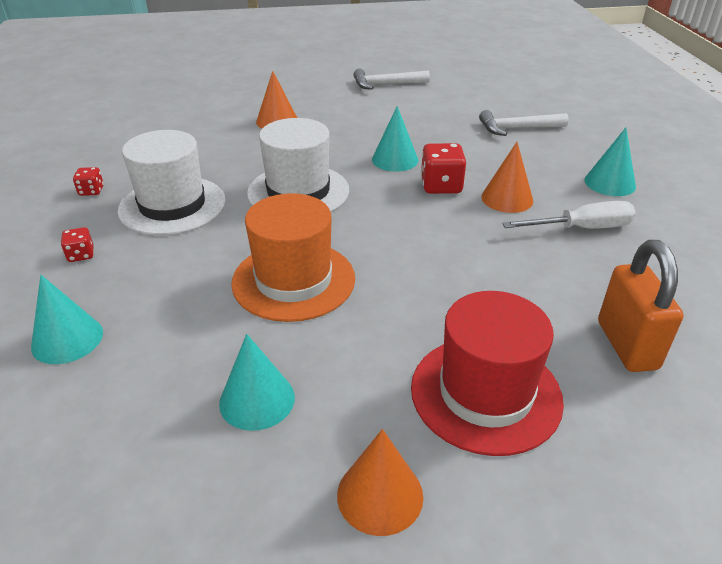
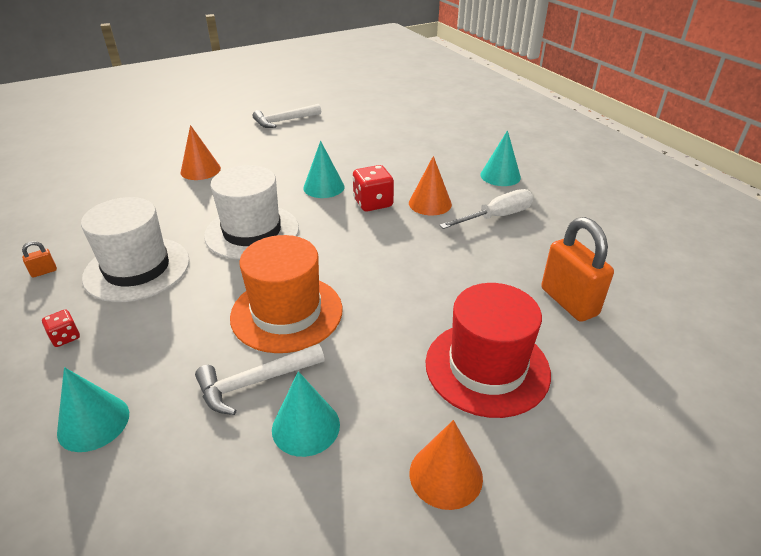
camera: 20 degrees left, 0 degrees up
red dice [73,167,104,196] -> orange padlock [22,241,57,278]
white hammer [479,110,568,136] -> white hammer moved to [195,344,325,415]

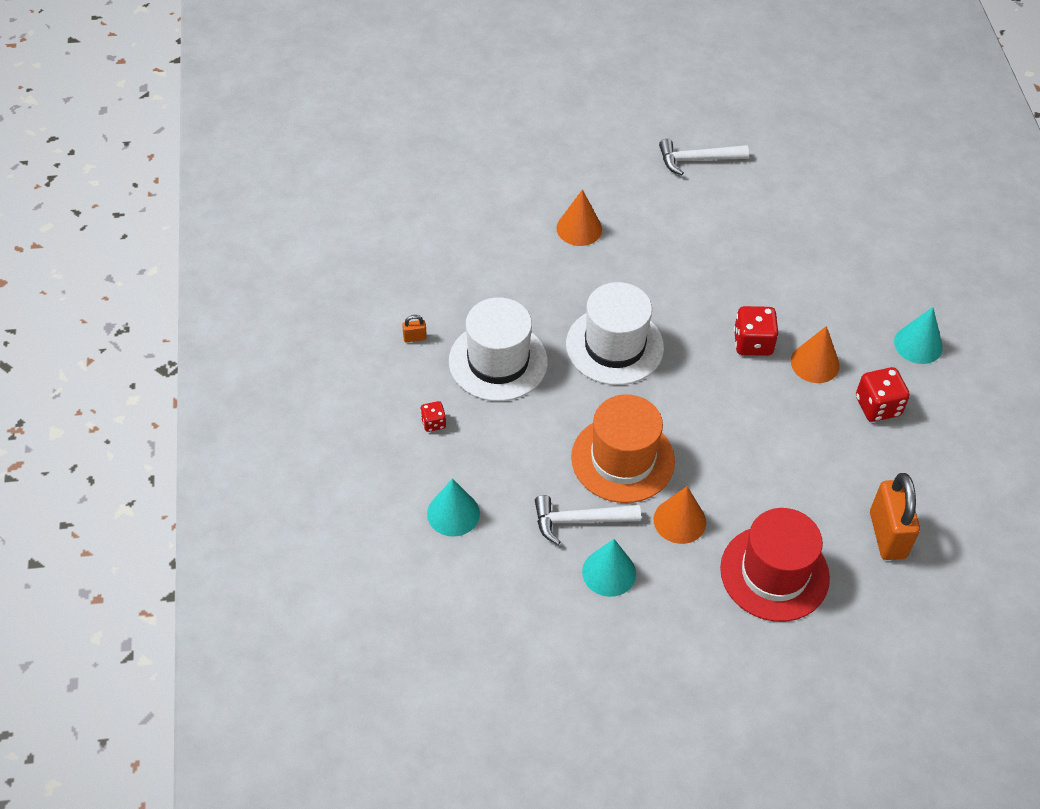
camera: 20 degrees right, 15 degrees up
turquoise cone [303,141,345,198] -> none
orange cone [409,420,483,510] -> orange cone moved to [654,486,706,544]
white screwdriver [439,189,533,229] -> red dice [856,367,910,422]

